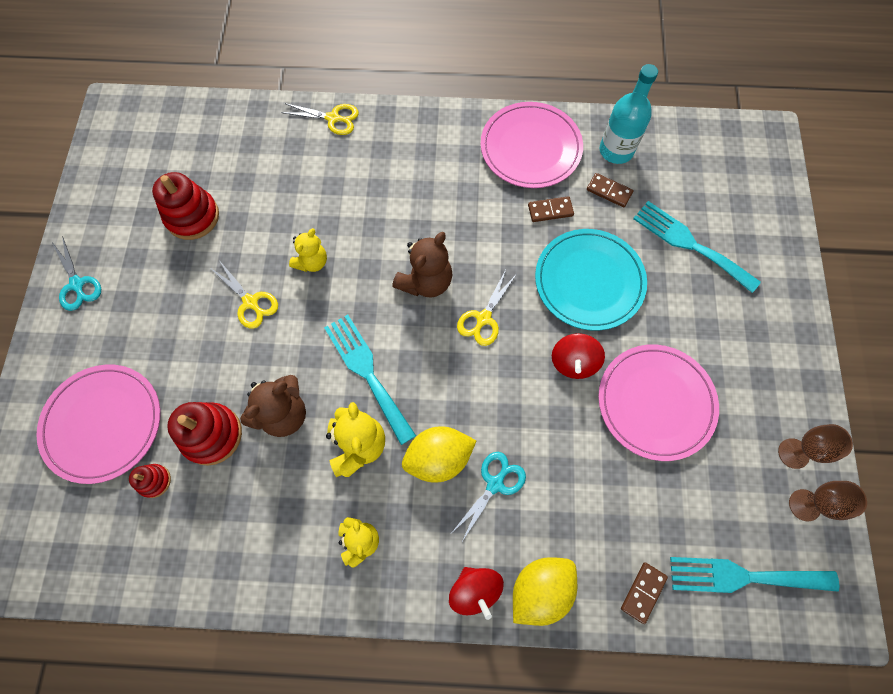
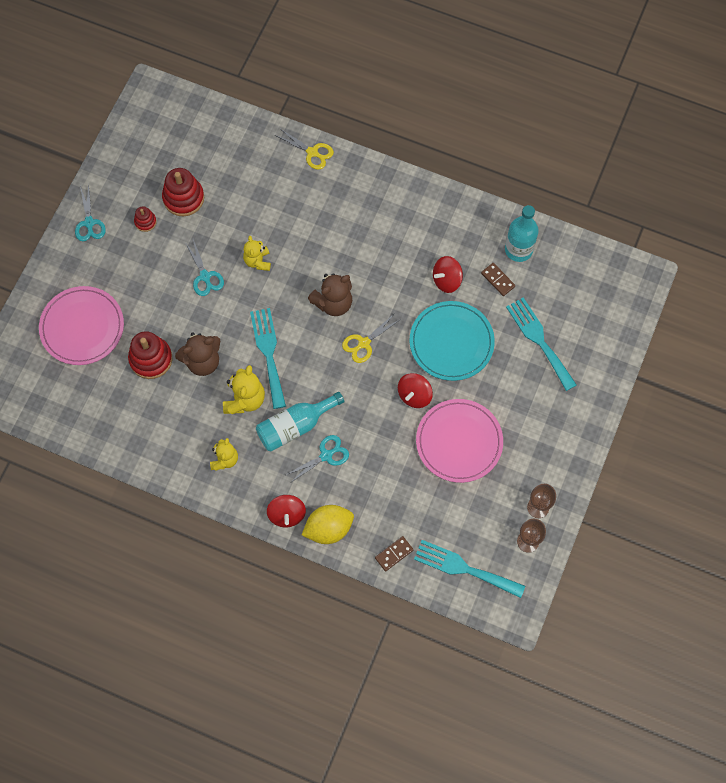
camera: 20 degrees right, 0 degrees up
red stacking toy [129,464,171,498] -> red stacking toy moved to [134,206,157,232]
yellow scissors [212,260,278,329] -> turquoise scissors [186,239,224,296]
yellow teddy bear [289,228,327,272] -> yellow teddy bear turned 120 degrees clockwise [243,236,271,271]
yellow lemon [402,426,476,482] -> turquoise bottle [256,392,345,451]
pink plate [481,102,583,188] -> none
brown domino [528,196,574,222] -> red spinning top [433,256,463,293]

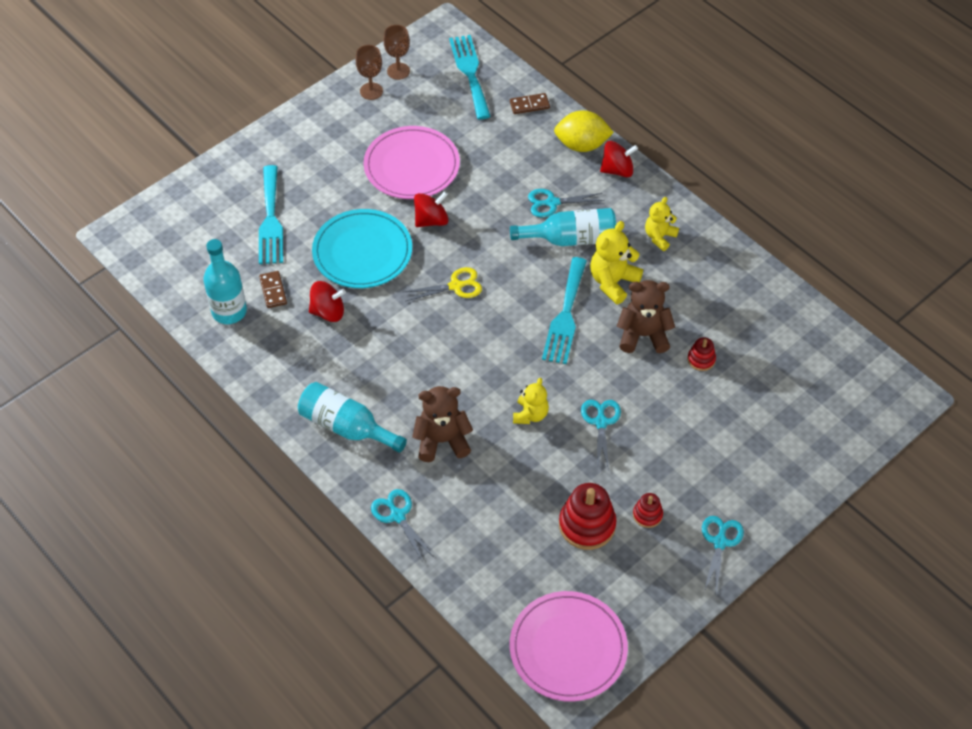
camera: 155 degrees left, 15 degrees down
pink plate [39,286,124,365] -> pink plate moved to [510,591,628,702]
red stacking toy [128,331,172,379] -> red stacking toy [687,337,716,371], size x0.53
red spinning top [267,495,306,527] -> red spinning top turned 60 degrees clockwise [600,141,638,177]
yellow scissors [275,128,334,170] -> turquoise scissors [371,489,433,562]
brown teddy bear [308,273,352,316] -> brown teddy bear moved to [412,386,473,462]
turquoise fork [414,540,525,598] -> turquoise fork turned 150 degrees counterclockwise [449,35,491,119]
none -> turquoise bottle [298,382,407,453]

